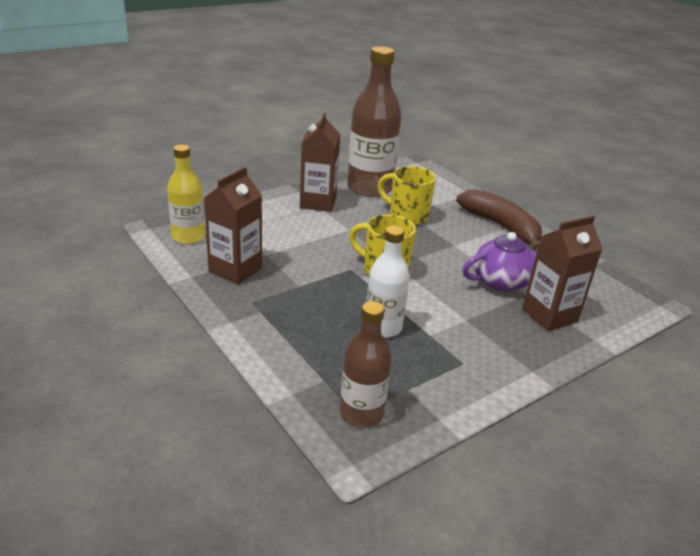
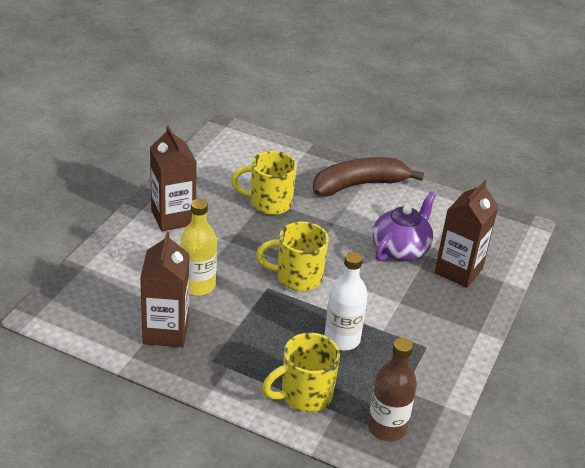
camera: 30 degrees left, 5 degrees up
yellow bottle [167,145,205,244] -> yellow bottle moved to [181,199,217,296]
brown bottle [347,46,401,197] -> none
brown banana [456,189,542,251] -> brown banana turned 45 degrees counterclockwise [313,157,424,196]
none -> yellow mug [262,333,340,412]

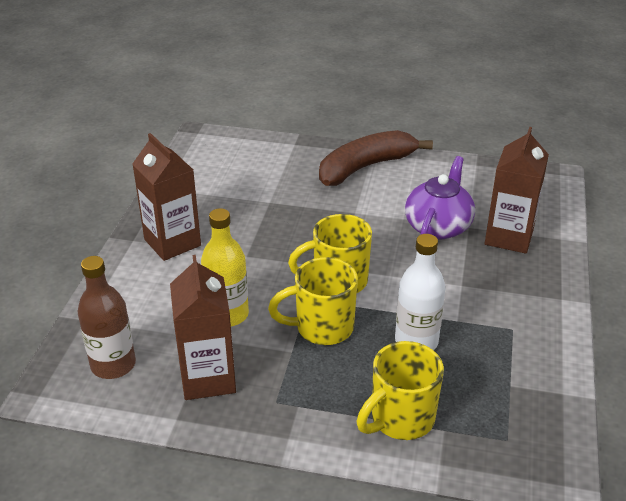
camera: 10 degrees left, 0 degrees up
yellow mug [231,151,297,215] -> yellow mug moved to [268,257,358,345]
brown bottle [368,338,417,441] -> brown bottle moved to [78,256,136,379]

